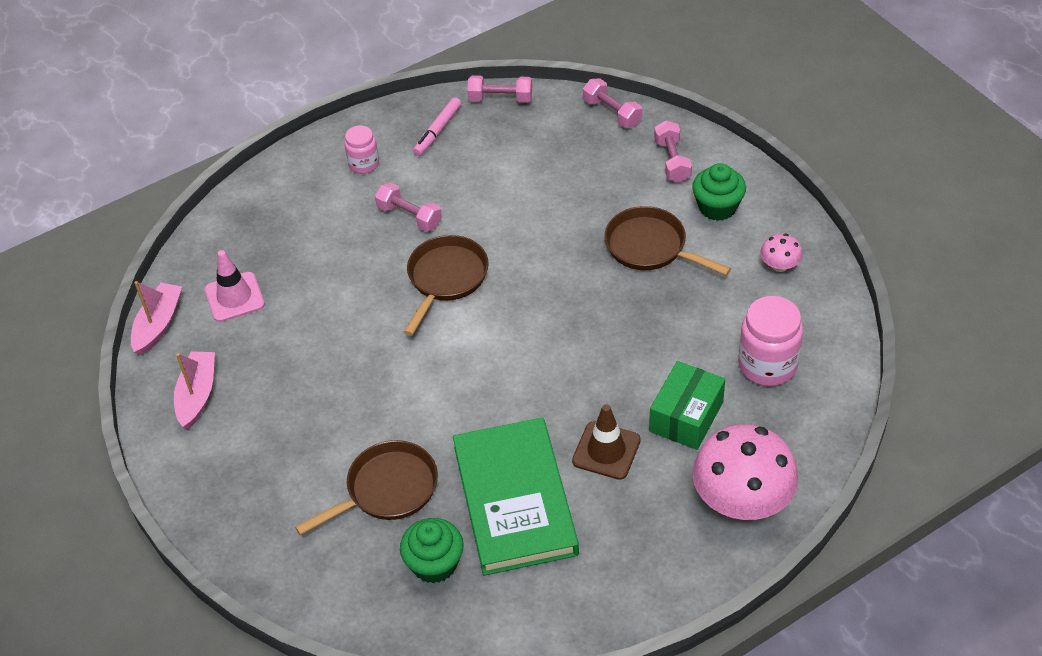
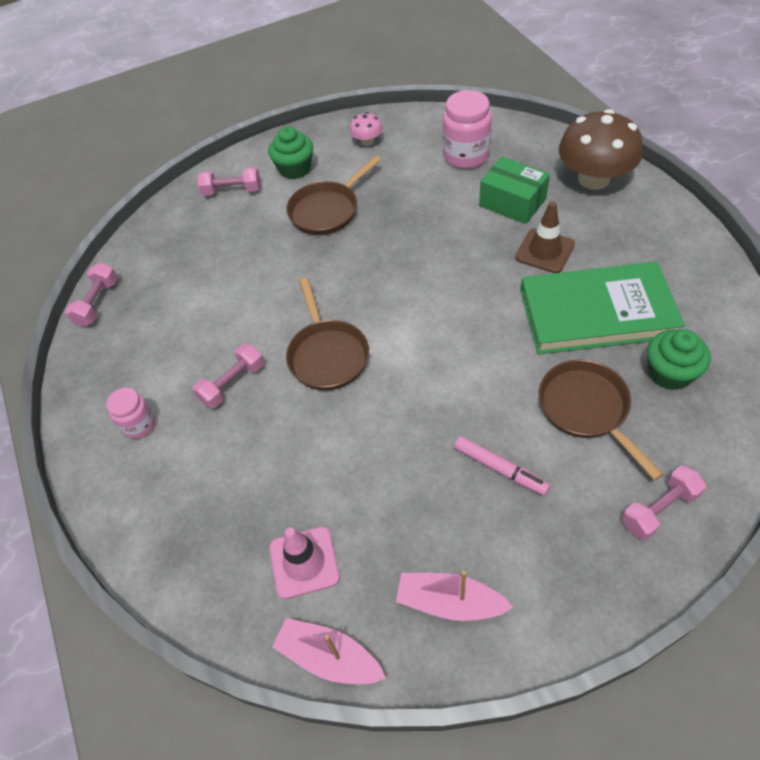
camera: 80 degrees left, 5 degrees up
brown pan [404,235,489,336] -> brown pan turned 135 degrees counterclockwise [286,278,369,391]
pink marker [413,97,461,156] -> pink marker moved to [454,436,550,496]
pink dumbbell [583,78,642,128] -> pink dumbbell moved to [622,465,706,540]
pink mushroom [692,424,799,520] -> brown mushroom [559,109,643,190]

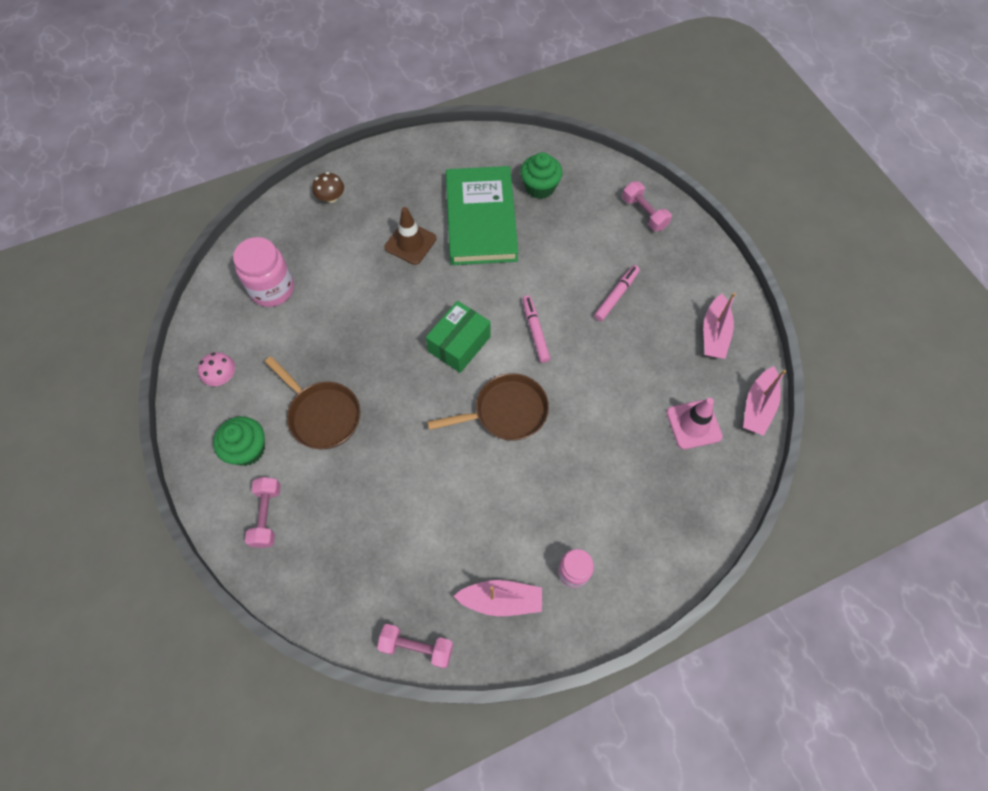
camera: 95 degrees left, 10 degrees up
pink dumbbell [193,343,264,409] -> none
green box [479,157,550,224] -> green box moved to [426,301,491,373]
brown pan [539,359,663,480] -> none
brown mushroom [559,109,643,190] -> brown mushroom [312,172,344,203], size x0.46
none -> pink boat [453,580,542,616]
none -> pink marker [522,295,550,363]

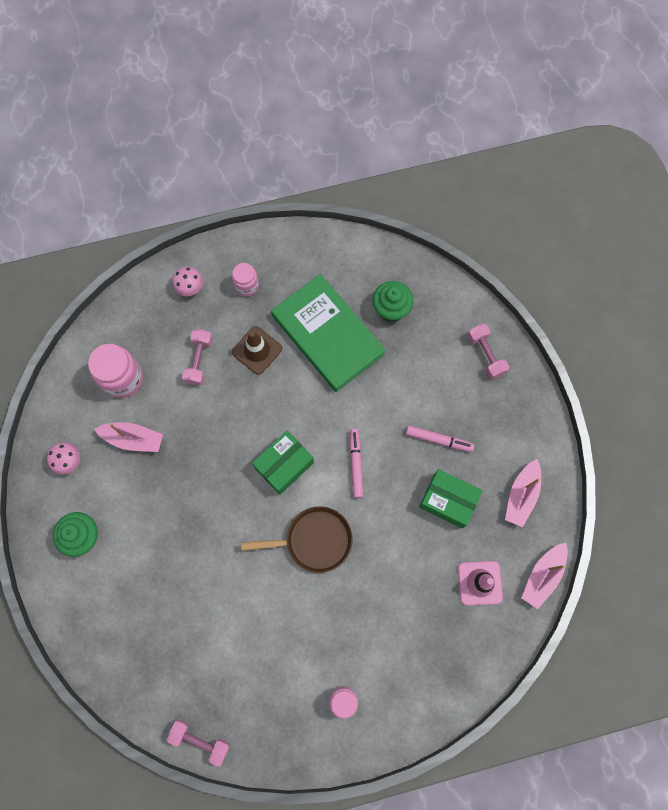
camera: 10 degrees right, 10 degrees up
pink dumbbell [245,477,281,548] -> pink dumbbell moved to [182,329,213,385]
brown pan [265,356,361,449] -> none
brown mushroom [312,172,344,203] -> pink mushroom [172,267,203,296]
green book [446,166,518,265] -> green book turned 45 degrees counterclockwise [271,274,386,392]
pink boat [453,580,542,616] -> pink boat moved to [94,422,163,452]
pink marker [594,265,640,321] -> pink marker turned 60 degrees clockwise [406,426,475,452]
none -> pink jar [232,263,259,296]
none -> green box [419,469,482,528]

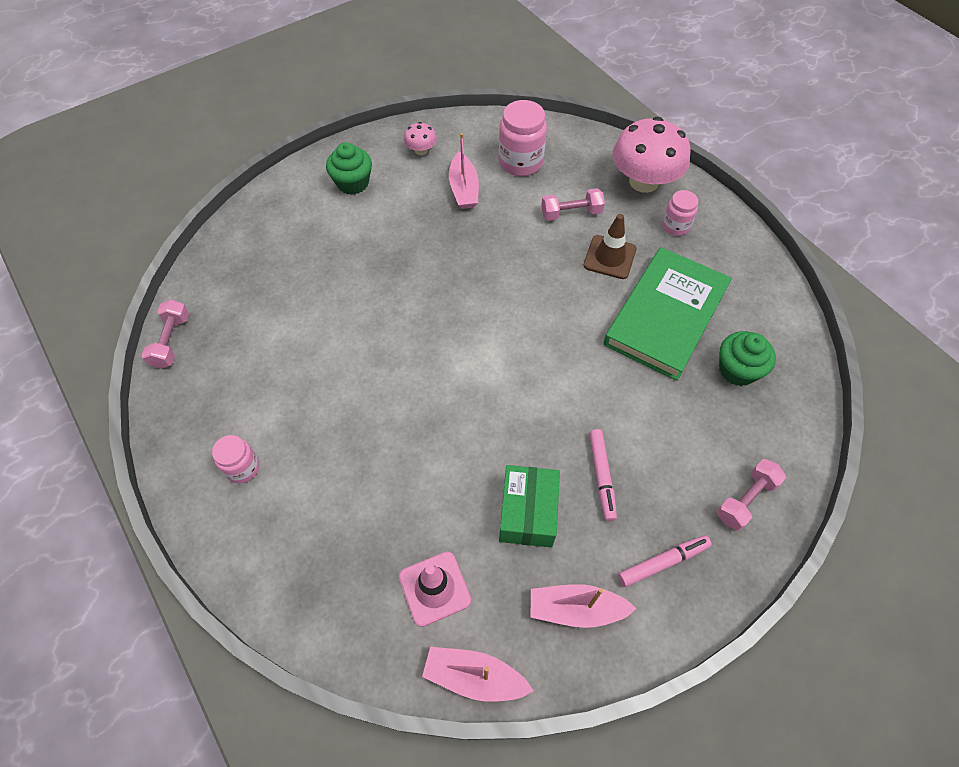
camera: 70 degrees right, 15 degrees down
pink mushroom [172,267,203,296] -> pink mushroom [612,117,691,193], size x2.20
brown pan [241,506,352,573] -> none
green box [252,431,314,494] -> none
pink marker [350,429,364,498] -> pink marker moved to [618,535,712,587]

